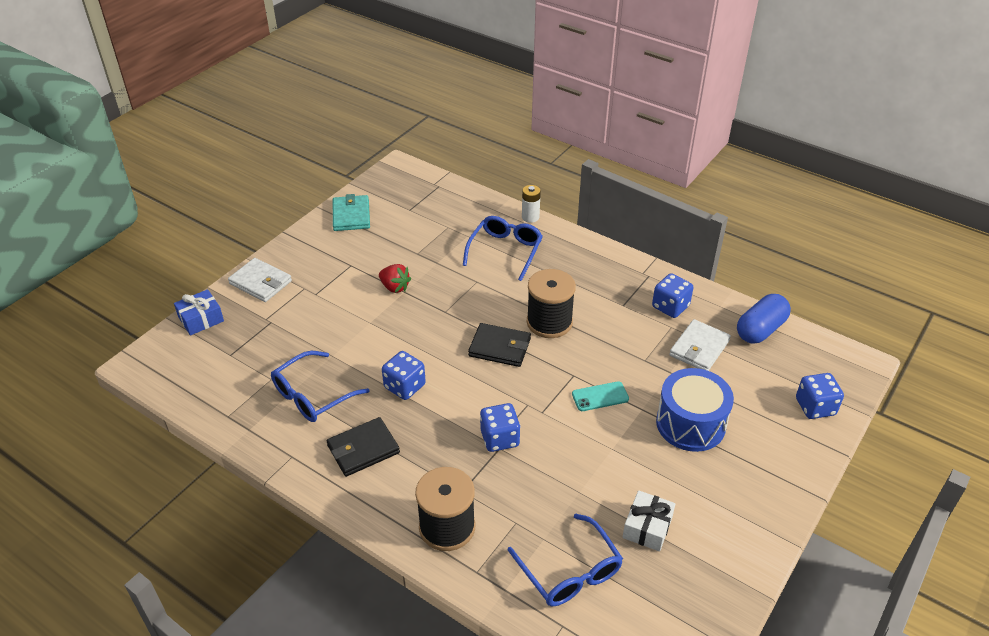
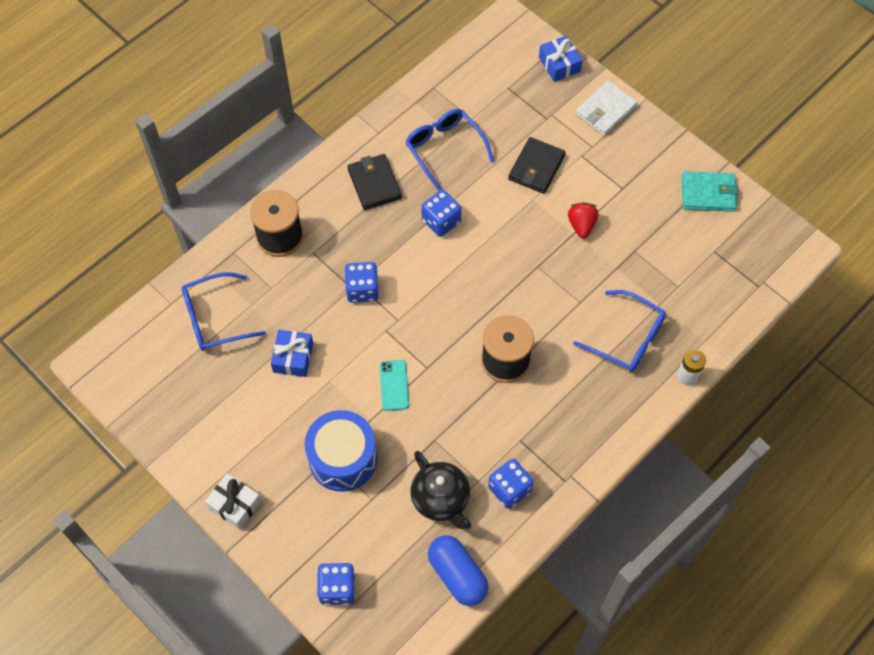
camera: 100 degrees right, 20 degrees up
red strawberry [379,264,411,293] -> red strawberry turned 135 degrees clockwise [568,202,598,238]
black wallet [468,323,531,367] -> black wallet moved to [508,137,566,194]
white gift [623,490,675,551] -> white gift moved to [205,473,262,530]
white wallet [669,319,731,371] -> black teapot [411,451,471,529]
none -> blue gift [271,330,313,377]

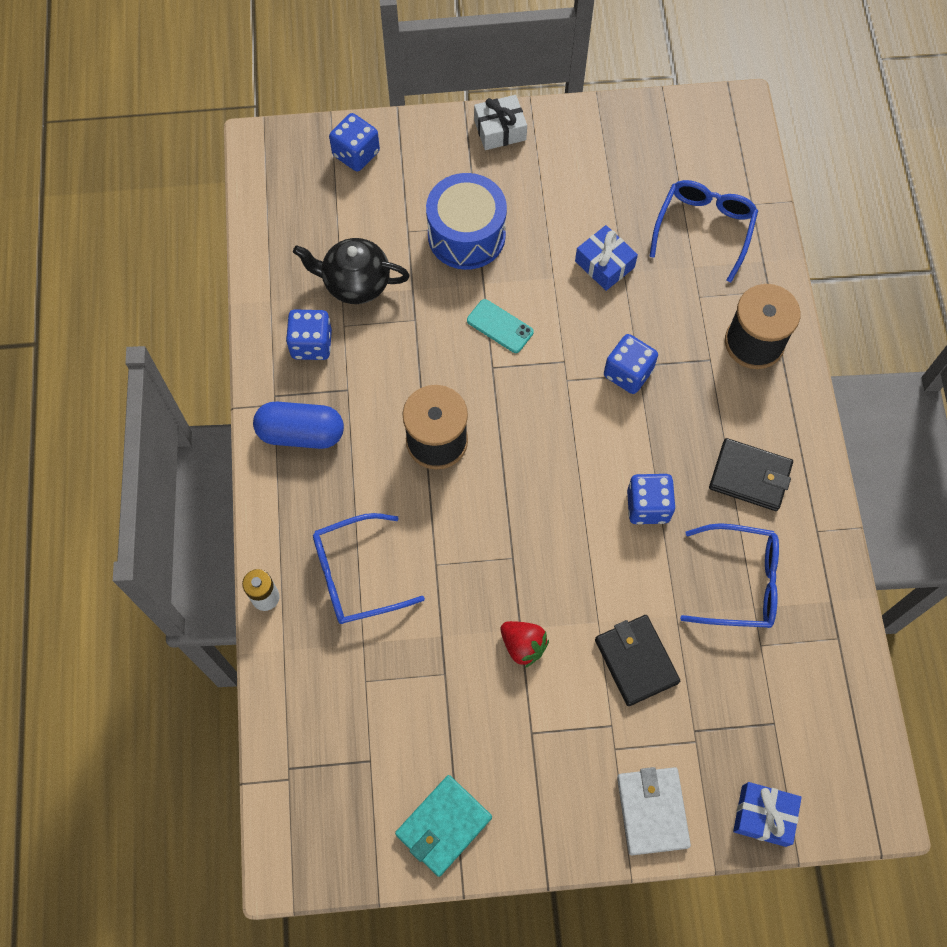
camera: 130 degrees right, 5 degrees up
blue capsule [428,535,488,606] -> blue capsule moved to [253,402,344,449]

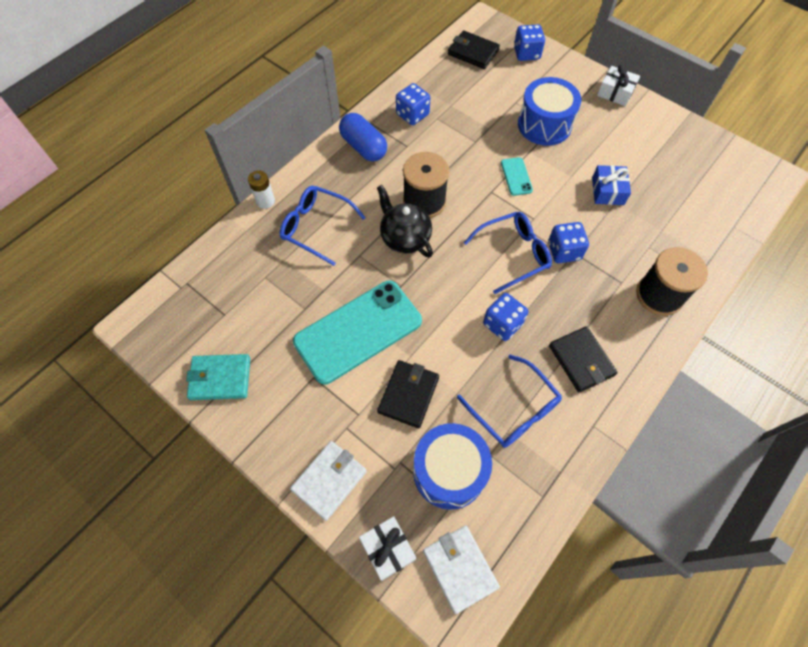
camera: 45 degrees right, 5 degrees down
black teapot [293,238,409,304] -> black teapot moved to [377,185,433,258]
red strawberry [501,621,549,668] -> turquoise phone [293,281,422,384]
blue glasses [649,180,758,282] -> blue glasses moved to [464,212,552,294]
blue gift [733,782,802,847] -> white gift [359,516,416,581]
none -> blue drum [413,423,492,510]
none -> white wallet [423,525,500,614]
none -> black wallet [448,30,500,69]

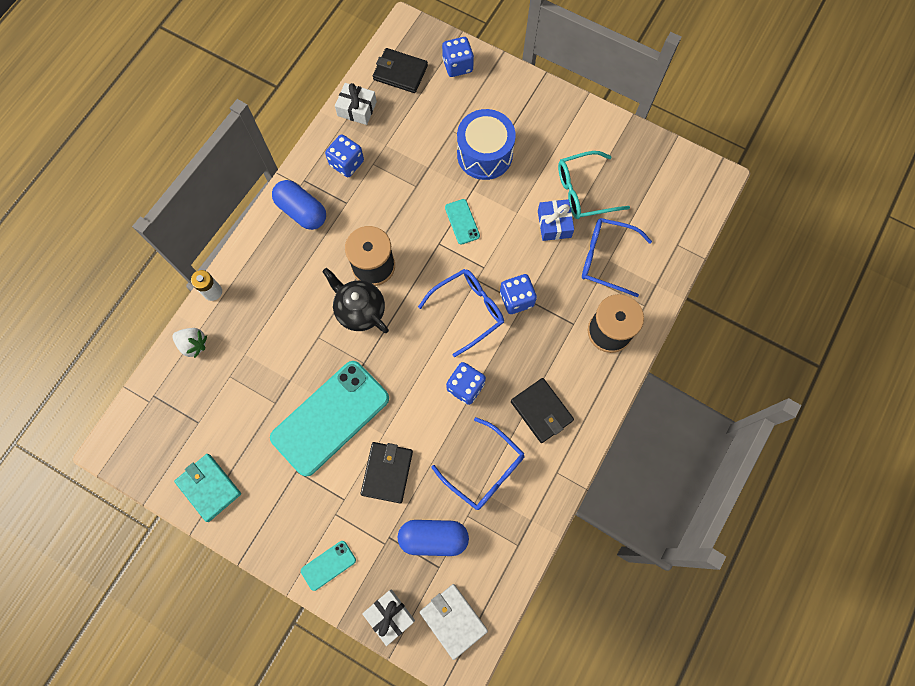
camera: 10 degrees left, 10 degrees up
turquoise wallet [186,354,250,400] -> turquoise wallet turned 60 degrees clockwise [174,454,241,522]
blue glasses [280,186,366,266] -> blue glasses moved to [582,218,652,297]
white wallet [290,441,367,521] -> turquoise phone [301,541,356,591]
blue drum [413,423,492,510] -> blue capsule [398,520,469,556]
white gift [597,65,640,106] -> white gift moved to [335,83,377,125]
none -> white strawberry [172,328,207,358]
none -> turquoise glasses [558,151,630,219]

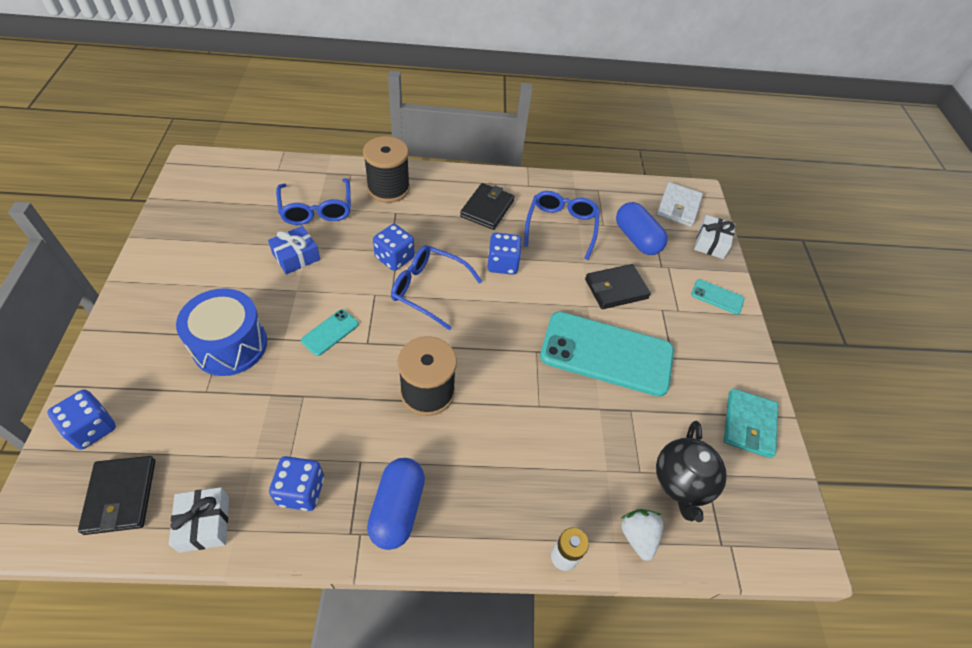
camera: 125 degrees left, 20 degrees down
black teapot [322,268,389,333] -> black teapot moved to [656,421,727,522]
turquoise glasses [558,151,630,219] -> none

